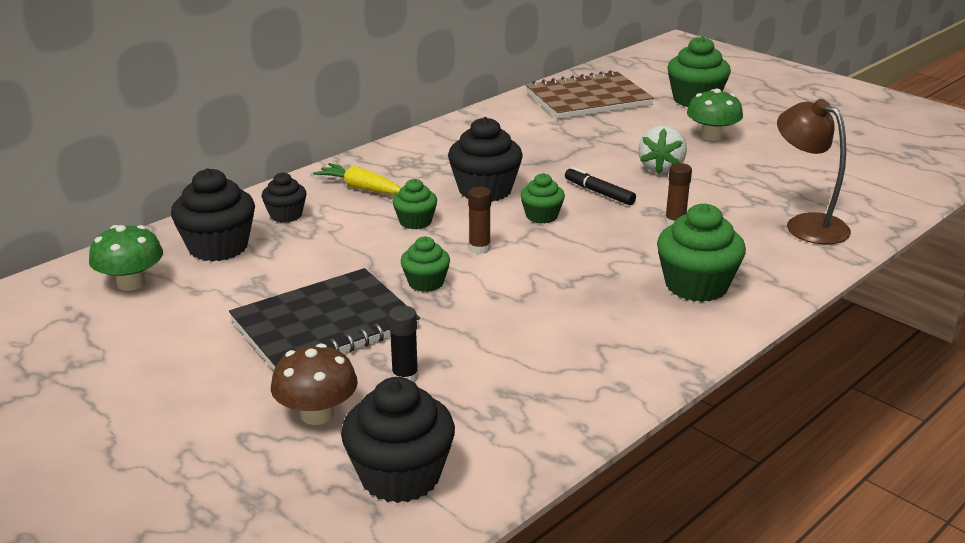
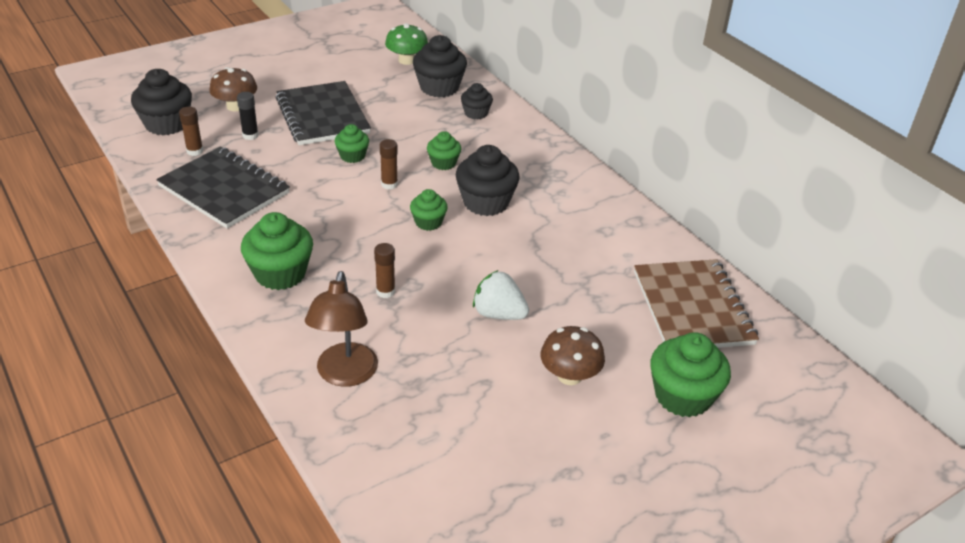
camera: 100 degrees right, 10 degrees up
yellow carrot [313,163,401,195] -> none
black marker [565,167,636,205] -> none
green mushroom [687,88,743,141] -> brown mushroom [541,326,605,385]
brown lamp [777,99,851,244] -> brown lamp turned 120 degrees clockwise [305,271,378,387]
none -> black notebook [156,147,290,229]
none -> brown glue stick [179,107,203,156]

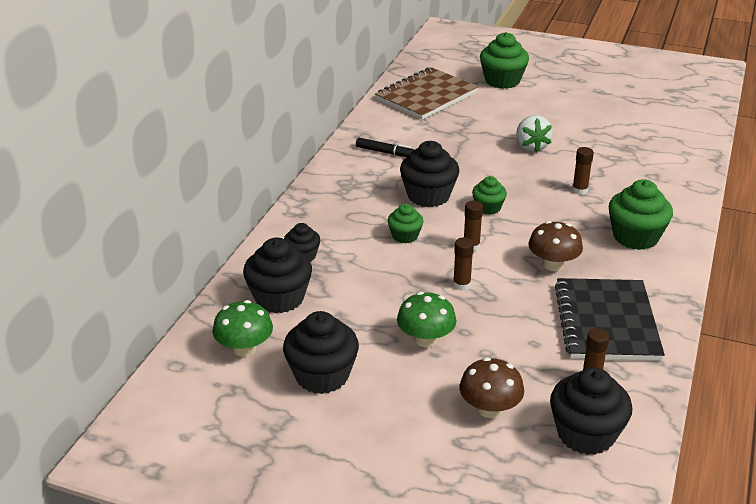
camera: 125 degrees left, 5 degrees down
black glue stick [237,92,259,140] -> none
black notebook [275,81,371,145] -> green mushroom [397,292,456,347]
brown lamp [305,271,378,387] -> none
green cupcake [335,124,369,163] -> brown glue stick [453,237,474,291]
brown mushroom [541,326,605,385] -> brown mushroom moved to [528,221,583,271]
none -> black cupcake [283,311,359,394]
none -> black marker [356,138,414,157]

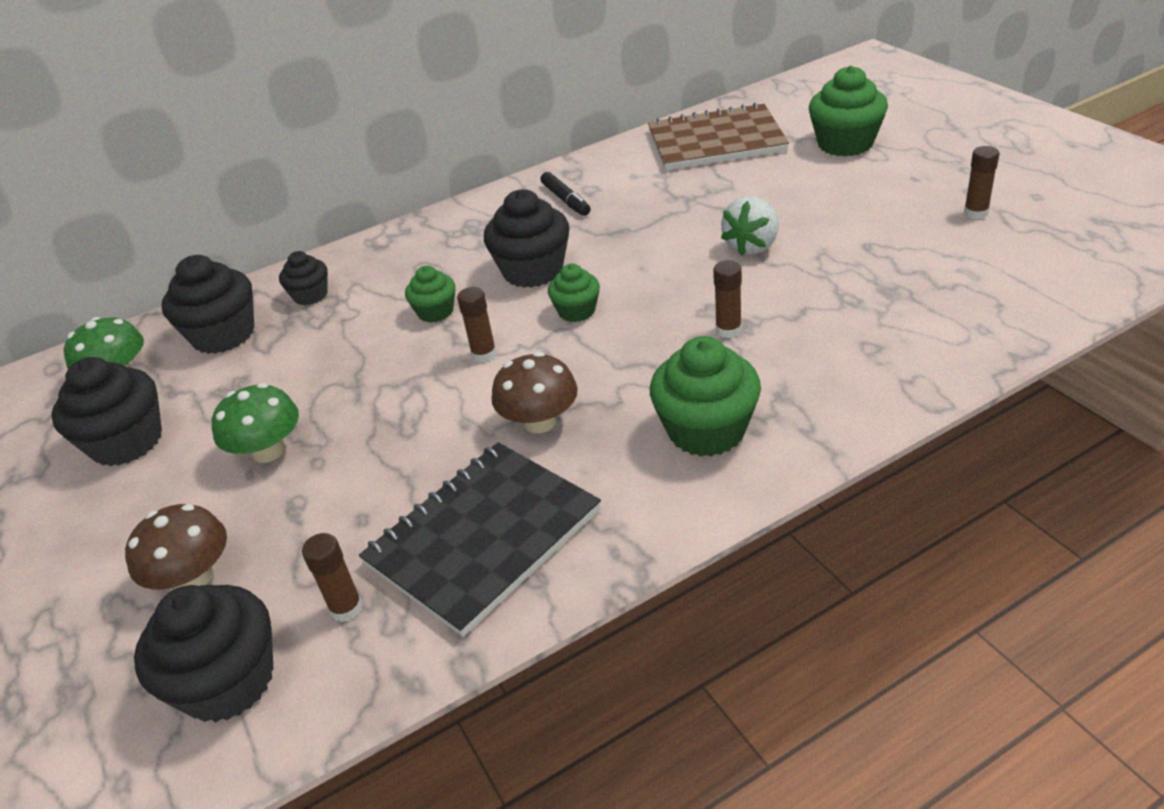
camera: 45 degrees right, 5 degrees up
brown glue stick [453,237,474,291] -> brown glue stick moved to [964,146,999,219]

